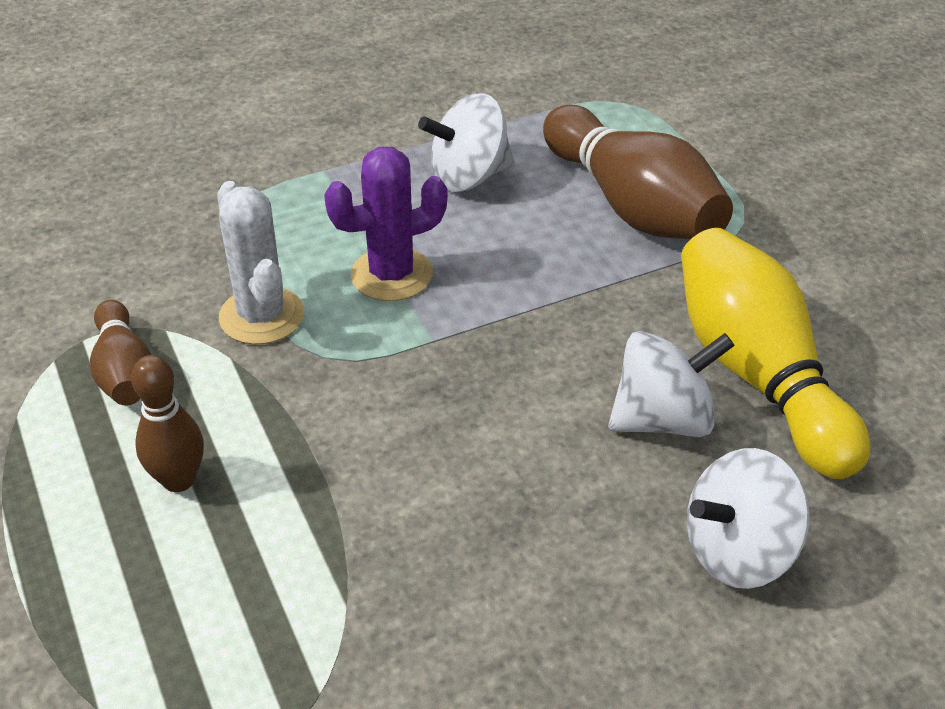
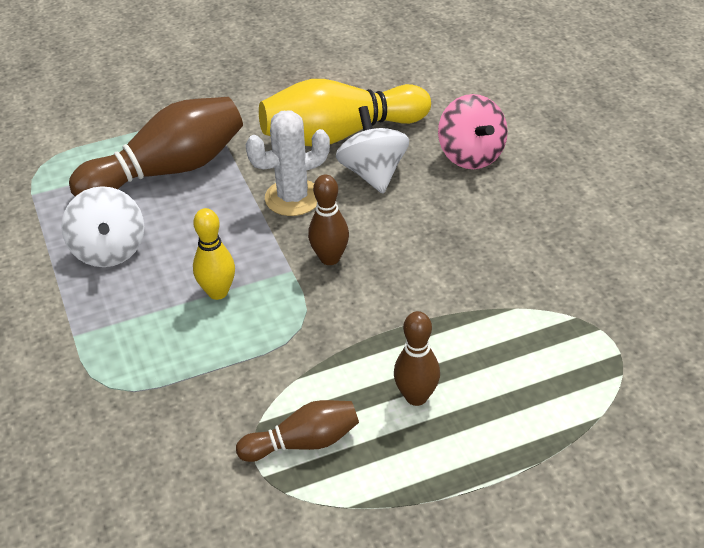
camera: 85 degrees left, 0 degrees up
white cactus [217,181,304,345] -> white cactus moved to [245,110,330,216]
purple cactus [324,147,447,301] -> yellow bowling pin [193,208,235,300]
white spinning top [687,448,809,589] -> pink spinning top [438,94,508,169]
none -> brown bowling pin [308,175,349,265]

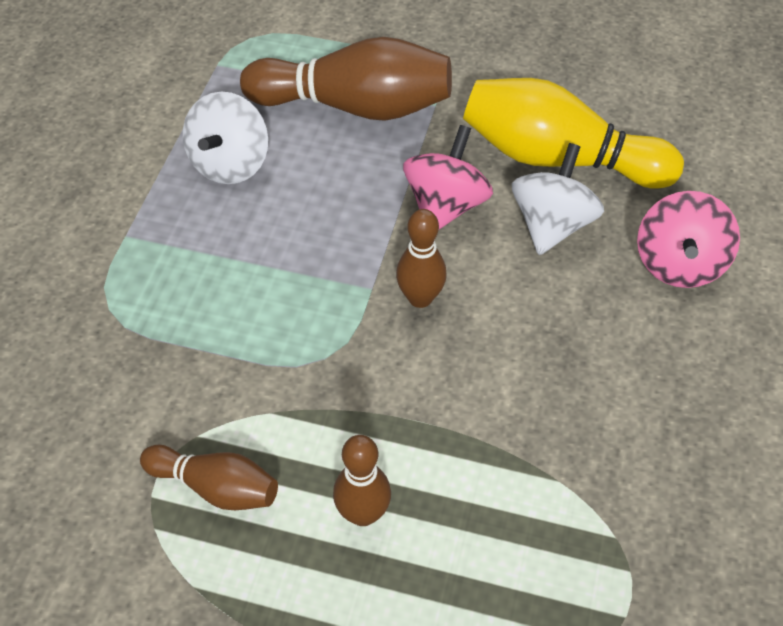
camera: 35 degrees right, 10 degrees up
yellow bowling pin [193,208,235,300] -> none
white cactus [245,110,330,216] -> pink spinning top [403,125,493,230]

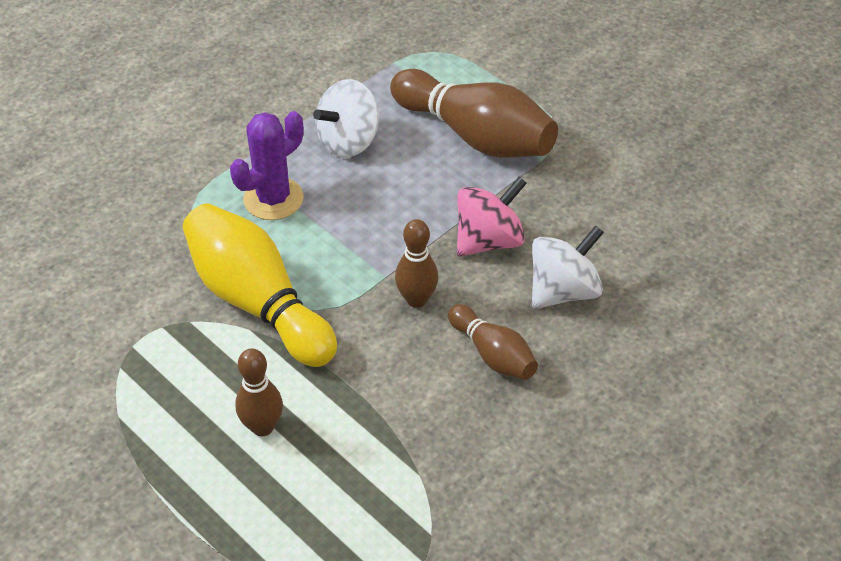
camera: 30 degrees right, 5 degrees down
brown bowling pin [140,445,278,510] -> brown bowling pin moved to [448,304,538,380]
yellow bowling pin [463,78,684,189] -> yellow bowling pin moved to [182,203,337,367]
pink spinning top [637,191,740,288] -> none
none -> purple cactus [230,111,304,220]

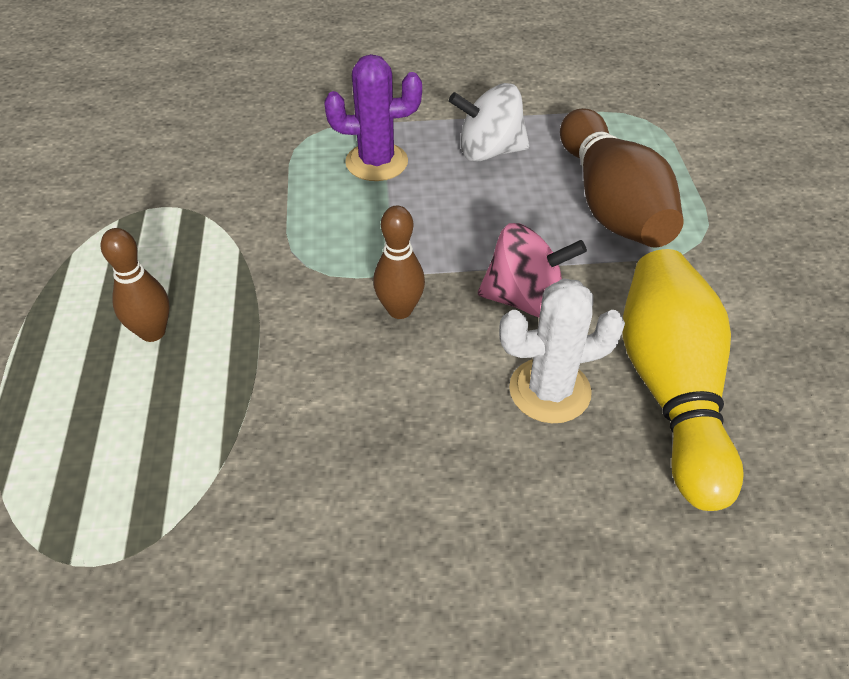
camera: 40 degrees right, 0 degrees up
yellow bowling pin [182,203,337,367] -> yellow bowling pin moved to [623,249,744,511]
brown bowling pin [448,304,538,380] -> none
white spinning top [532,225,604,309] -> white cactus [499,278,625,423]

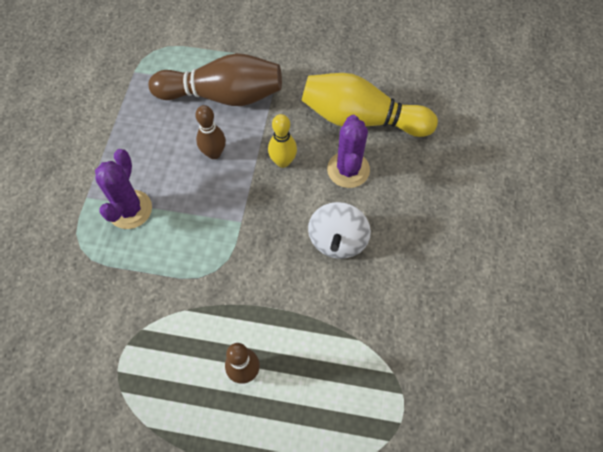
camera: 75 degrees left, 15 degrees up
brown bowling pin [373,206,425,319] -> brown bowling pin moved to [195,105,226,159]
white spinning top [449,83,530,162] -> white spinning top moved to [308,202,371,259]
pink spinning top [478,223,587,317] -> yellow bowling pin [268,114,297,168]
white cactus [499,278,625,423] -> purple cactus [327,115,370,188]

